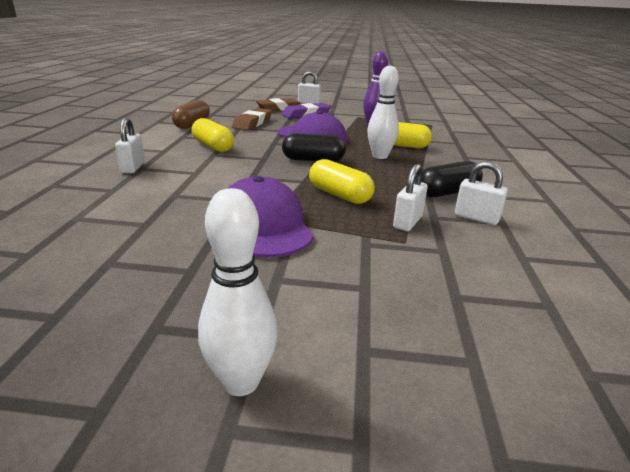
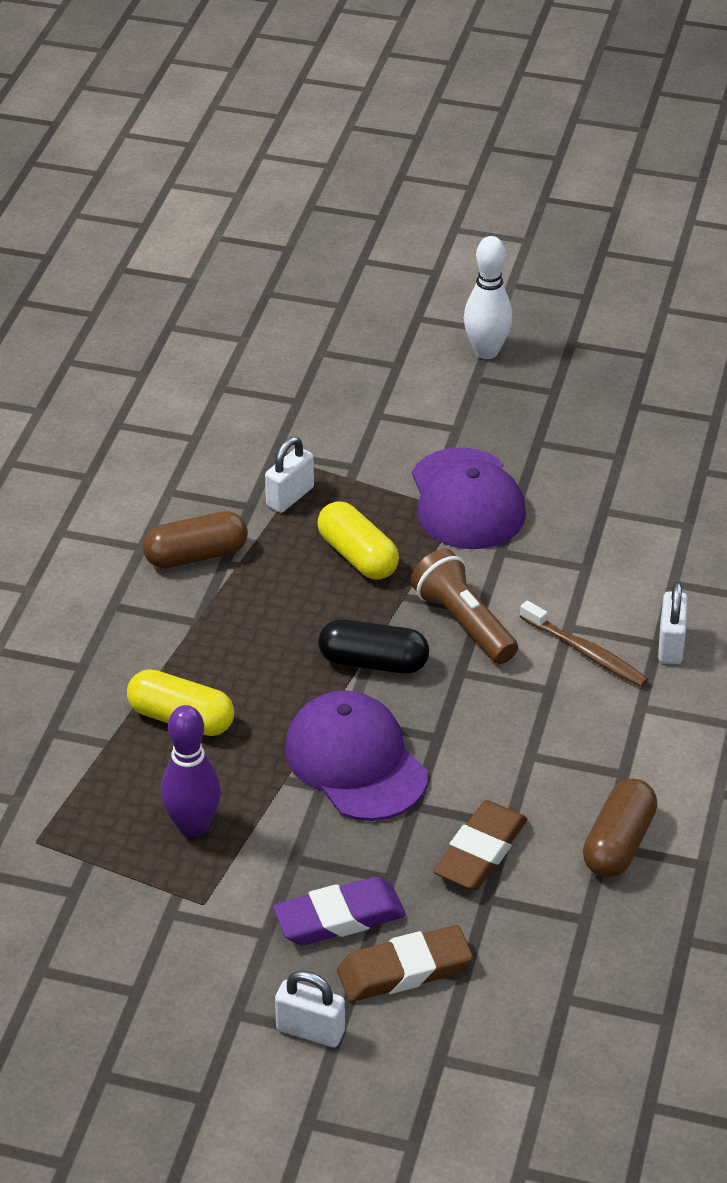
camera: 170 degrees left, 15 degrees up
yellow capsule [192,118,234,152] -> none
white bowling pin [367,65,399,159] -> none
black capsule [421,161,483,197] -> brown capsule [143,511,248,569]
white padlock [455,162,508,225] -> none
none -> brown flashlight [410,549,518,664]
none -> brown toothbrush [520,600,648,687]

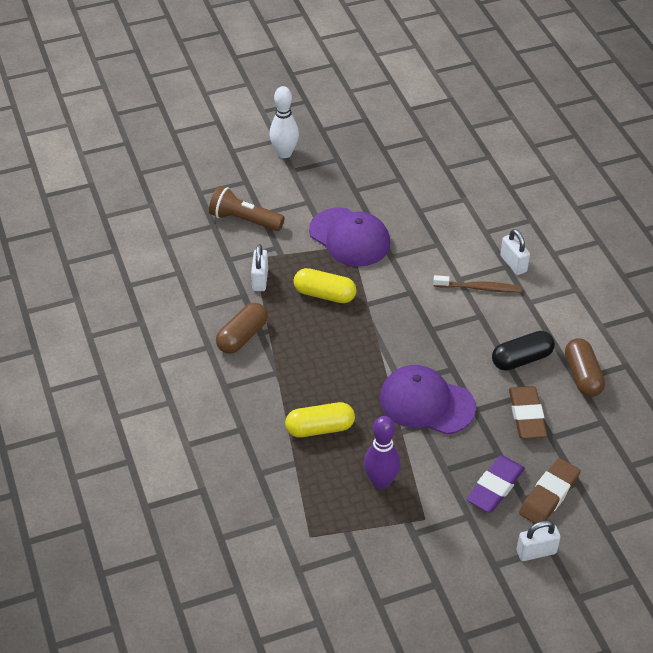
camera: 35 degrees left, 5 degrees up
black capsule [318,619,429,674] -> black capsule moved to [492,331,555,371]
brown flashlight [410,549,518,664] -> brown flashlight moved to [209,186,285,231]

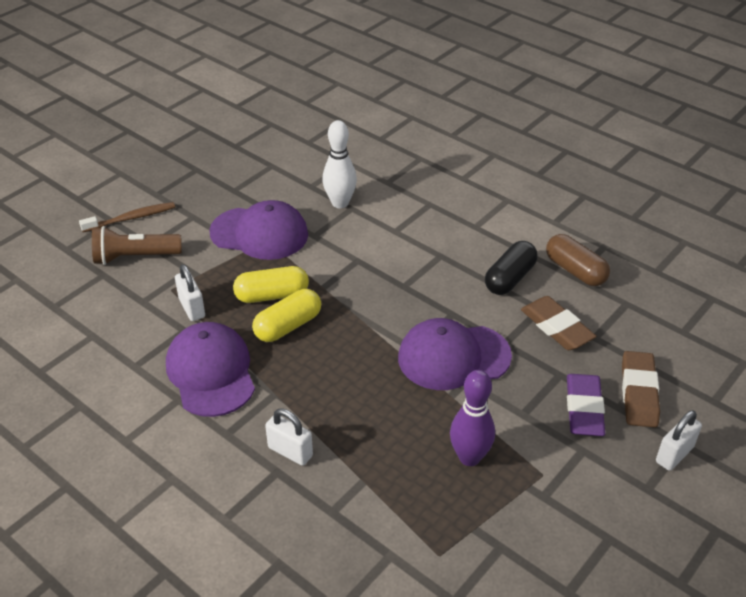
camera: 30 degrees left, 5 degrees down
brown capsule [216,303,268,354] -> purple cap [166,322,255,417]
white bowling pin [270,86,299,158] -> white bowling pin moved to [322,120,357,208]
yellow capsule [285,402,355,437] -> yellow capsule moved to [252,289,321,342]
brown toothbrush [433,275,522,292] -> brown toothbrush moved to [79,202,175,232]
white padlock [500,229,530,275] -> white padlock moved to [265,409,313,466]

